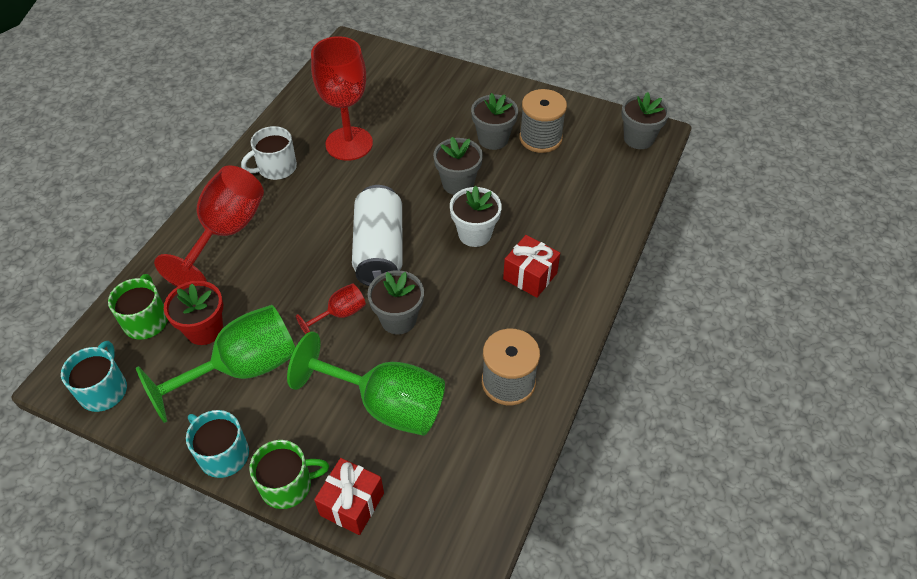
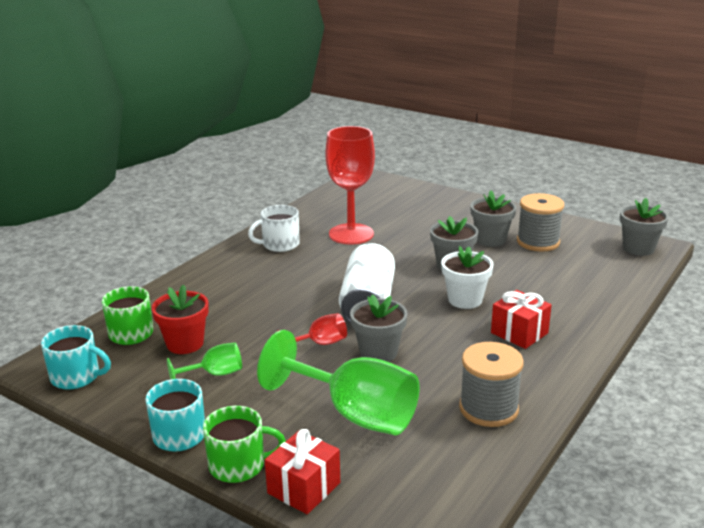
camera: 10 degrees right, 25 degrees down
turquoise mug [61,341,127,412] -> turquoise mug turned 90 degrees clockwise [41,325,111,390]
green goblet [136,305,295,423] -> green goblet [167,343,242,379], size x0.49
red goblet [154,165,264,287] -> none

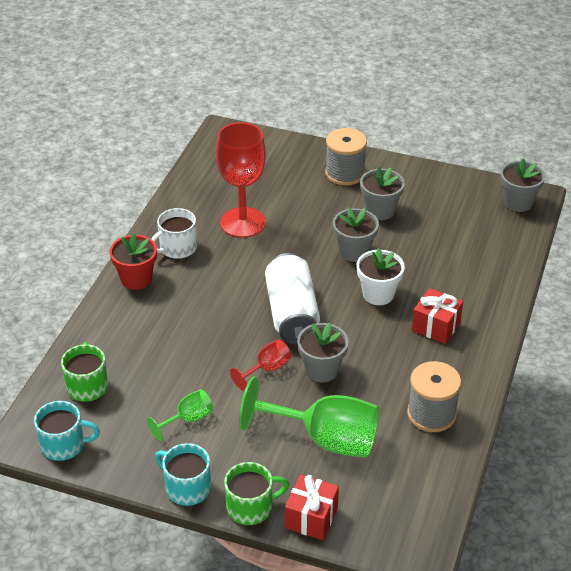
camera: 15 degrees left, 15 degrees up
red flower pot [152,284,209,354] -> red flower pot moved to [109,233,157,290]
grey spool [517,193,564,252] -> grey spool moved to [325,128,367,186]

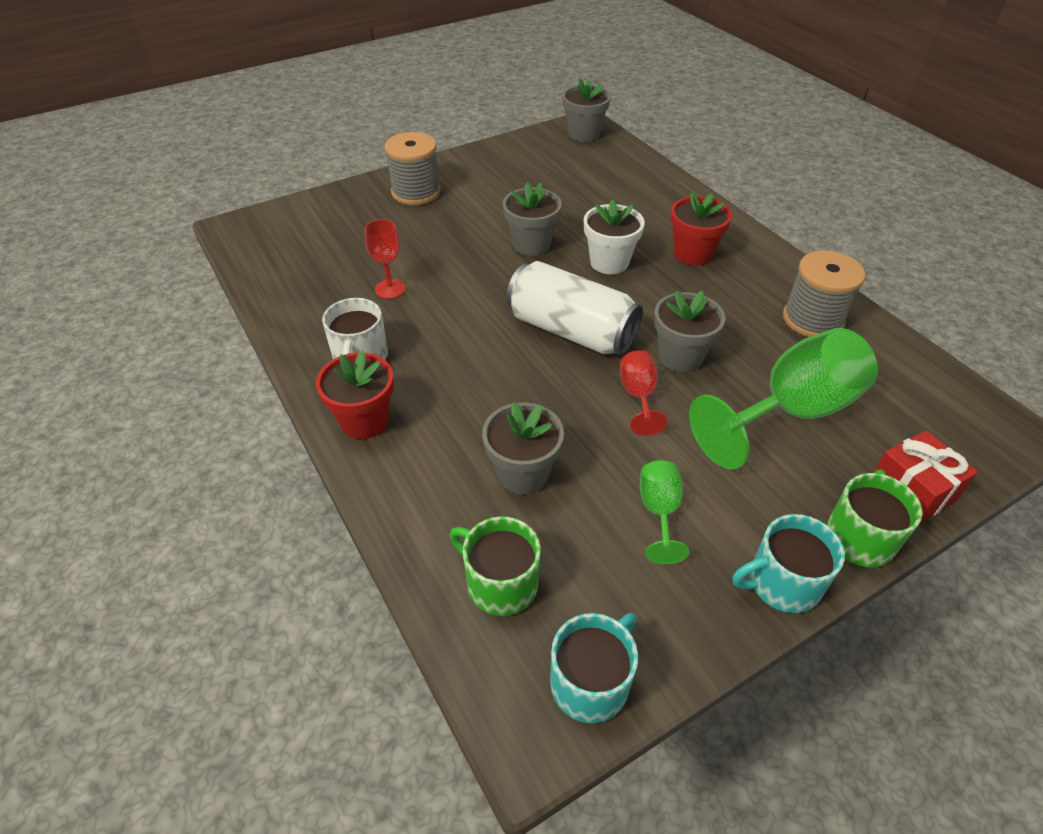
camera: 50 degrees left, 5 degrees up
red goblet [216,122,266,238] -> red goblet [365,219,405,299], size x0.49
grey flower pot [360,167,405,220] -> grey flower pot moved to [482,402,564,495]
red gift [412,288,463,344] -> red flower pot [670,192,732,266]

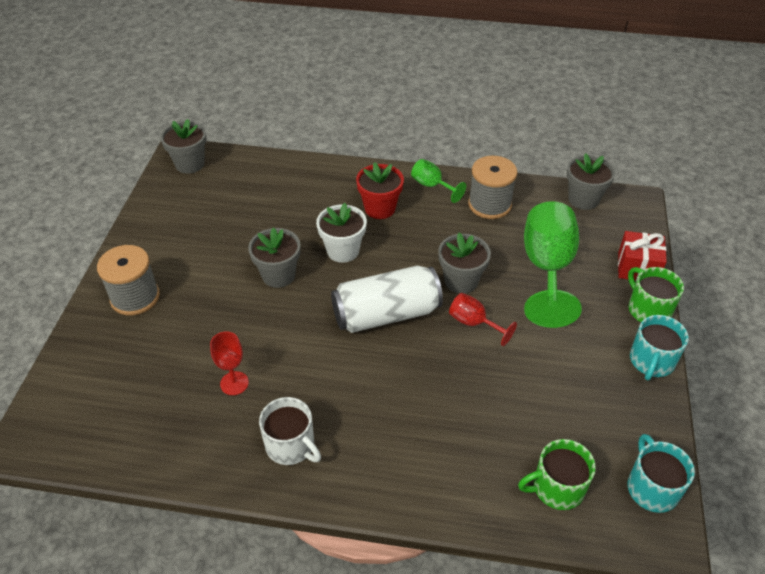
camera: 50 degrees left, 0 degrees up
red flower pot [316,350,394,439] -> none
grey flower pot [482,402,564,495] -> grey flower pot moved to [567,153,615,210]
green goblet [640,460,689,564] -> green goblet moved to [411,159,466,203]

